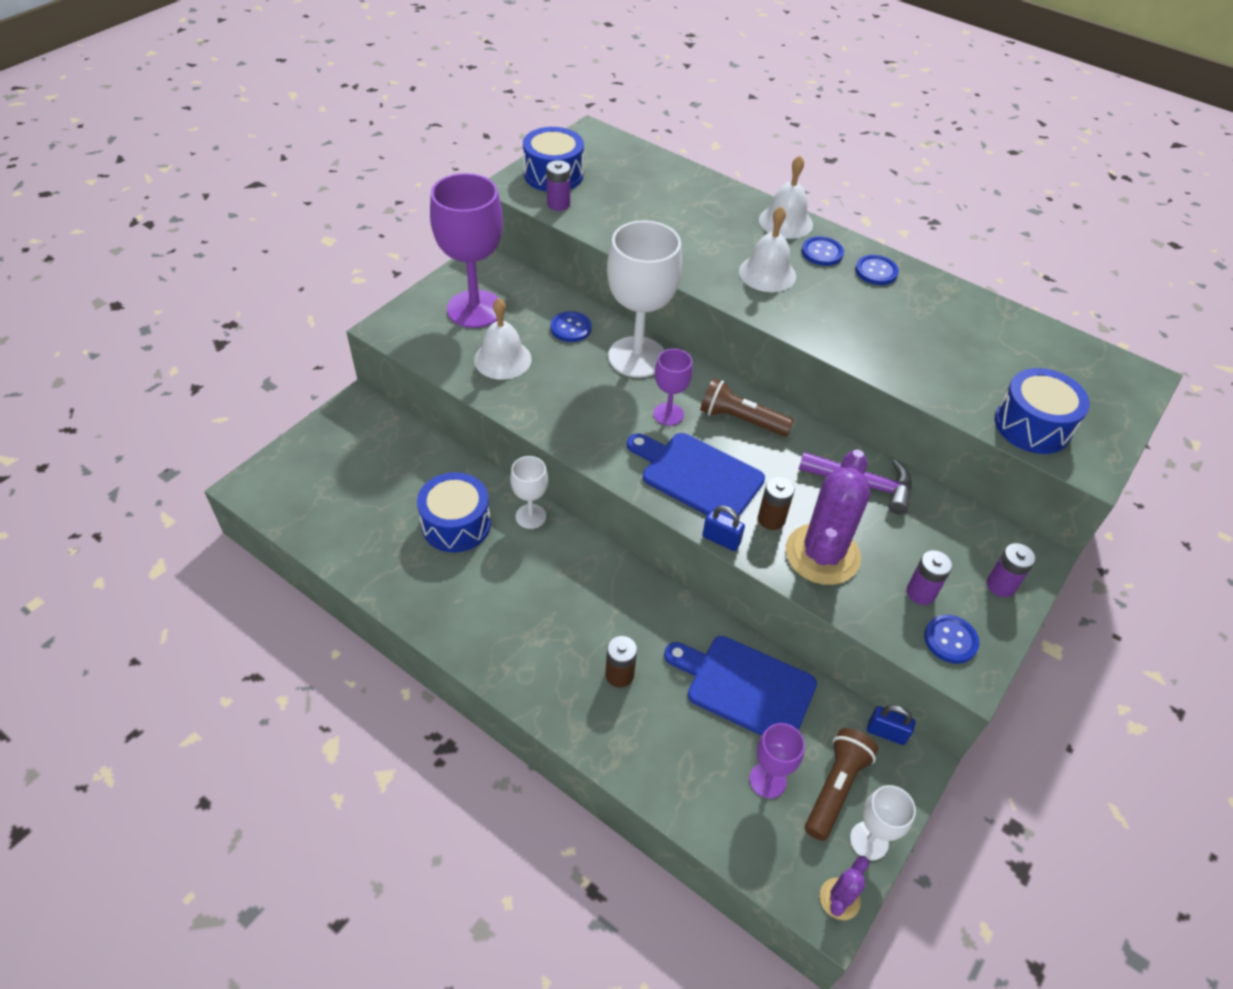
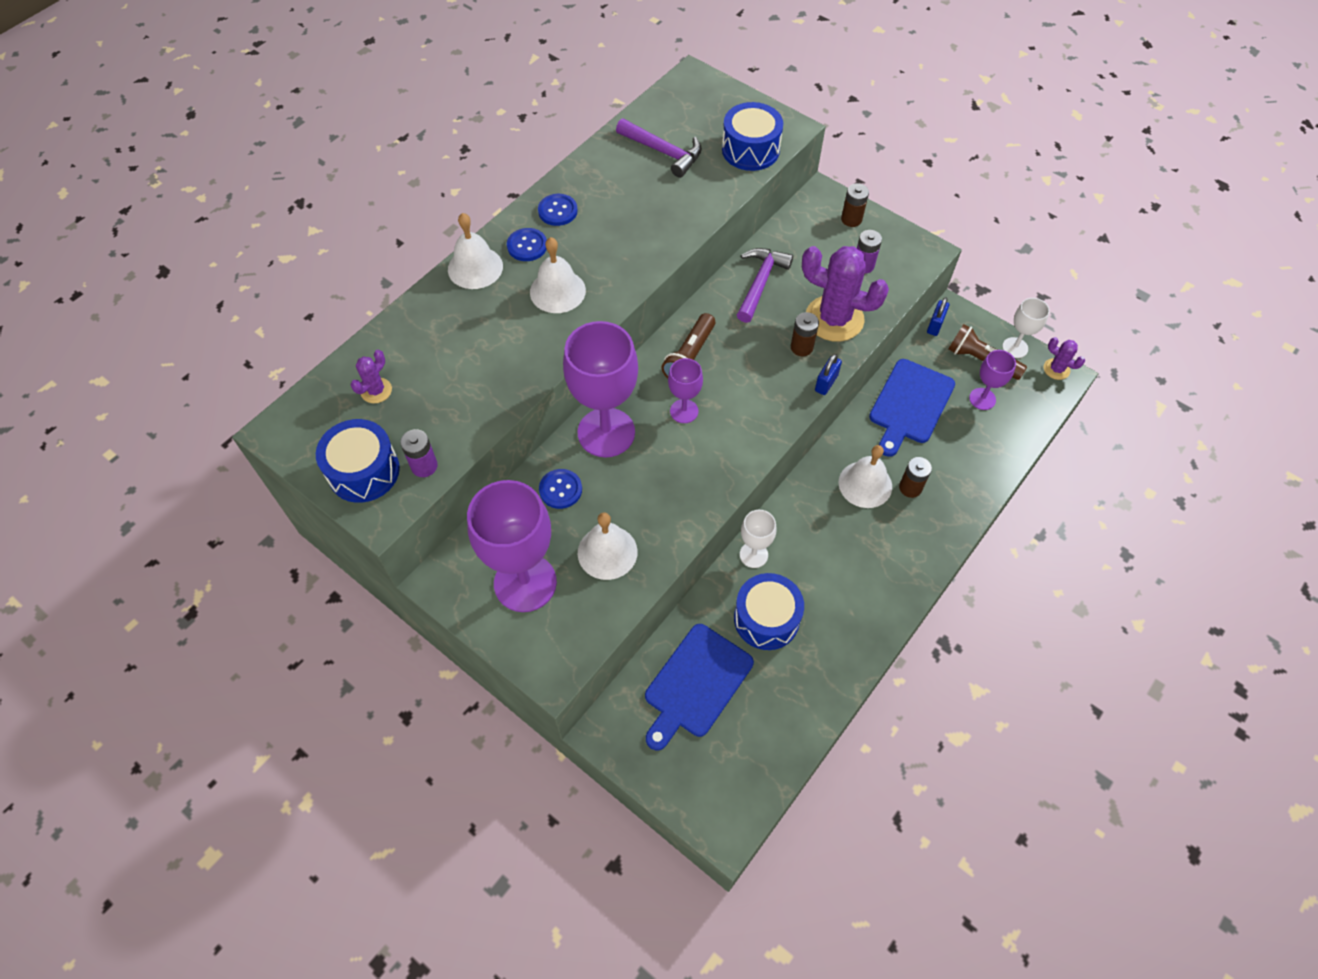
camera: 85 degrees left, 10 degrees up
white goblet [607,220,682,378] -> purple goblet [563,321,638,457]
blue cutting board [627,433,765,518] -> blue cutting board moved to [645,624,754,750]
blue button [924,615,979,664] -> none
purple battery [987,543,1036,597] -> brown battery [841,183,869,227]
none -> purple cactus [351,350,392,403]
none -> purple hammer [616,119,702,178]
none -> white bell [839,445,892,508]

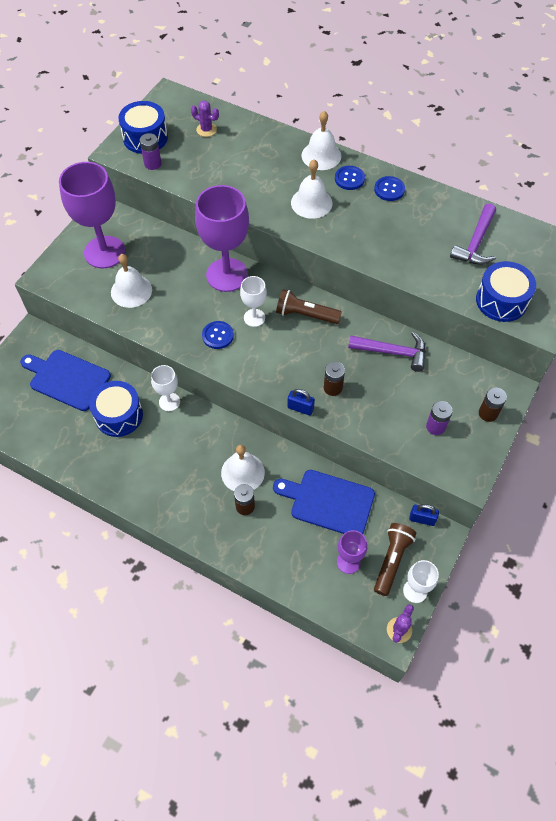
camera: 80 degrees right, 0 degrees up
blue button [539,469,582,509] -> blue button moved to [202,321,234,349]
purple goblet [668,358,703,423] -> white goblet [240,276,267,327]
purple cactus [802,246,889,342] -> none

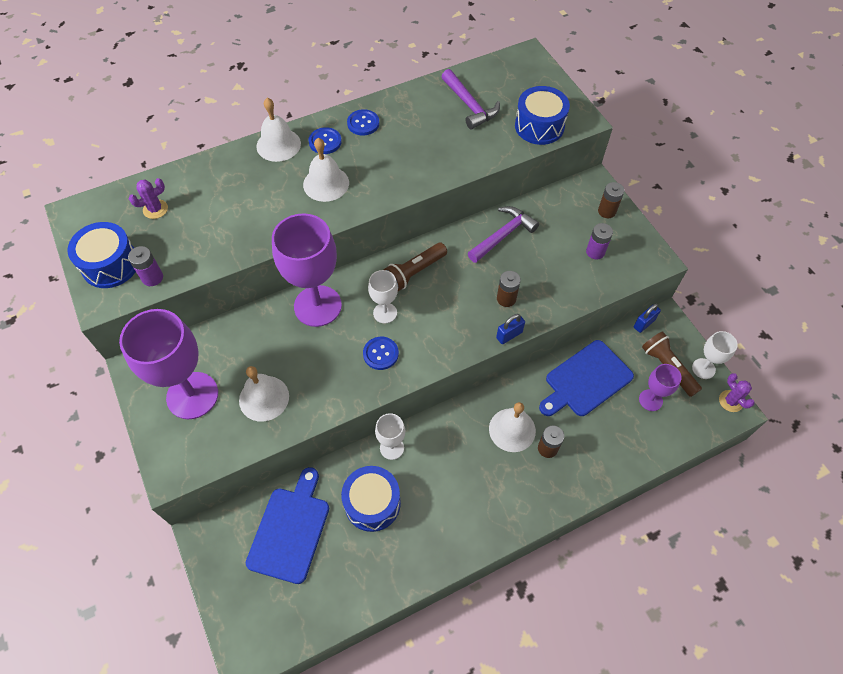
camera: 55 degrees left, 0 degrees up
blue cutting board [20,350,111,411] -> blue cutting board turned 135 degrees clockwise [246,467,329,584]

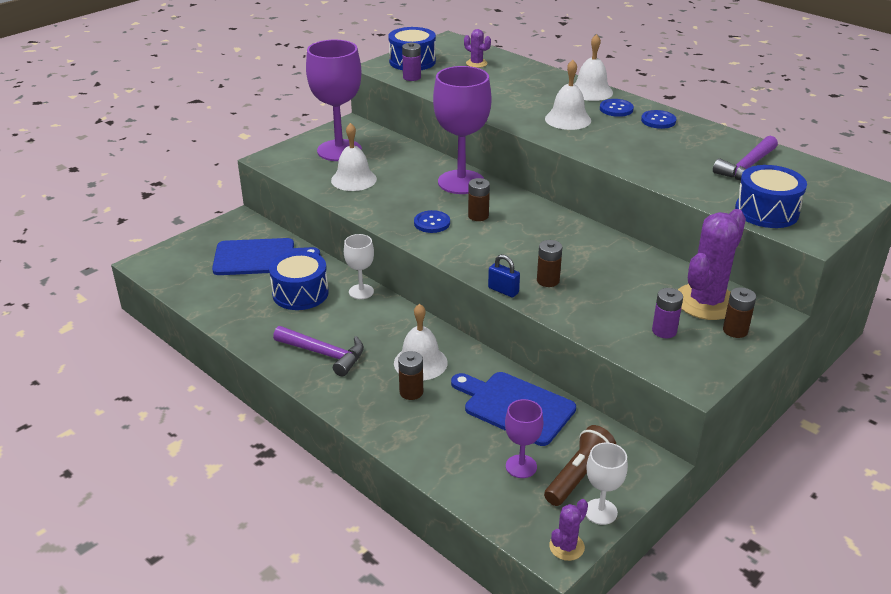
camera: 70 degrees right, 25 degrees down
white goblet [368,270,398,323] -> brown battery [468,178,490,221]
brown flashlight [384,243,447,291] -> none
purple hammer [468,206,539,263] -> purple hammer moved to [273,326,364,377]
blue padlock [634,304,661,333] -> none
none -> purple cactus [678,209,746,320]

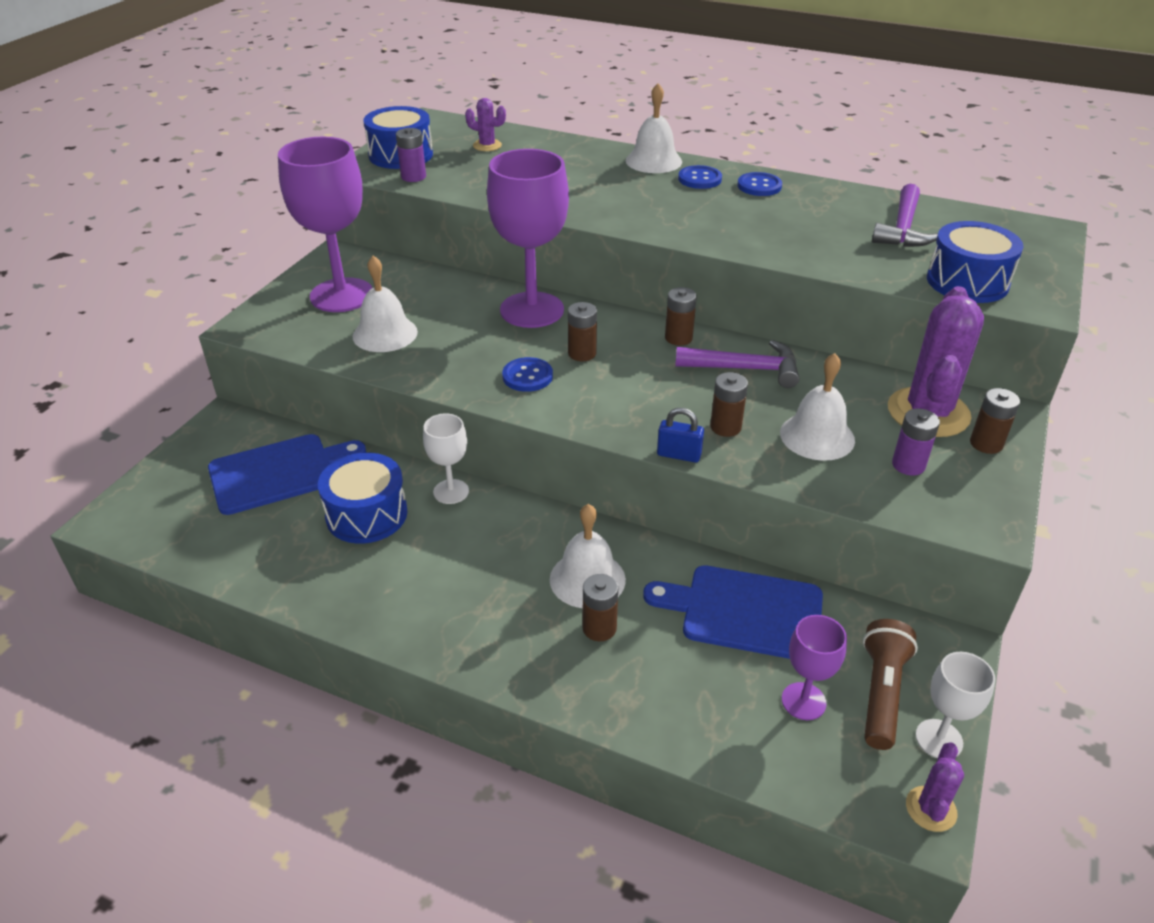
camera: 20 degrees left, 5 degrees up
purple hammer [273,326,364,377] -> purple hammer moved to [675,340,799,388]
white bell [545,60,591,130] -> white bell moved to [780,353,855,461]
none -> brown battery [665,287,697,346]

